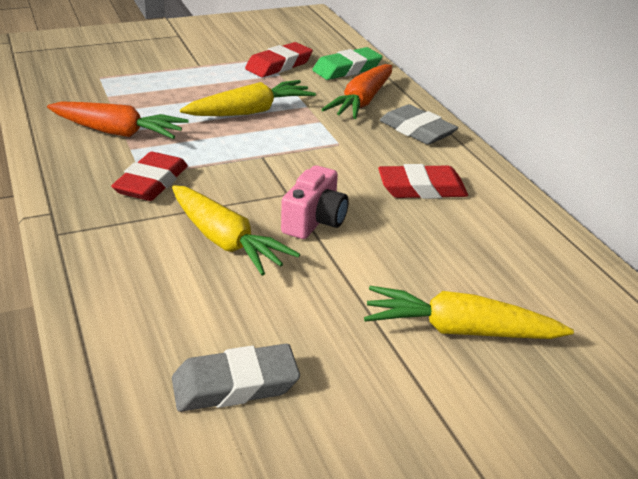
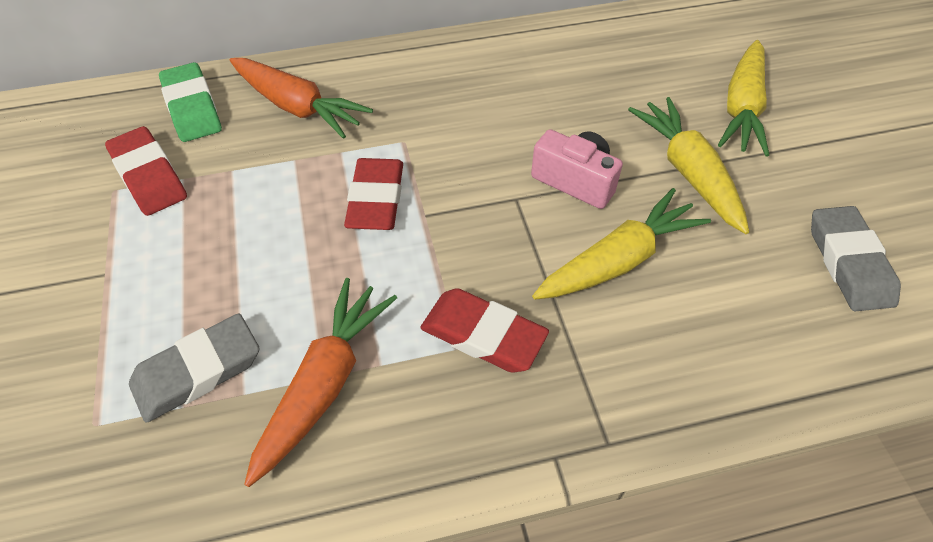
camera: 80 degrees left, 20 degrees up
yellow carrot [180,80,316,116] -> yellow carrot moved to [628,97,749,234]
red eraser [378,164,468,199] -> red eraser moved to [344,158,403,230]
grey eraser [380,104,458,144] -> grey eraser moved to [129,313,260,423]

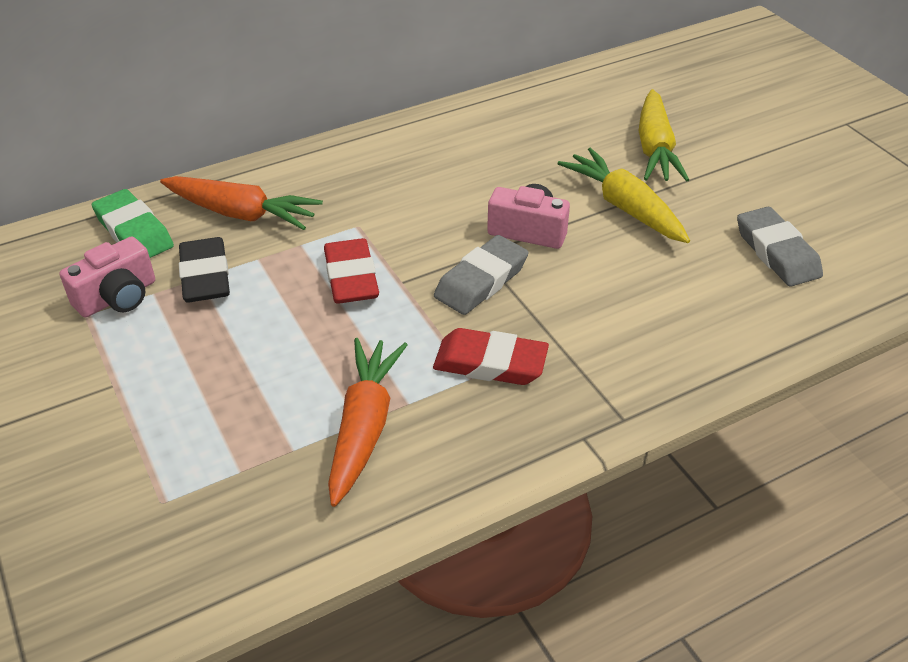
camera: 15 degrees left, 10 degrees down
red eraser [105,126,187,216] -> pink camera [60,236,155,317]
grey eraser [129,313,260,423] -> grey eraser moved to [434,235,528,315]
yellow carrot [532,188,711,300] -> none
none -> black eraser [179,237,230,302]

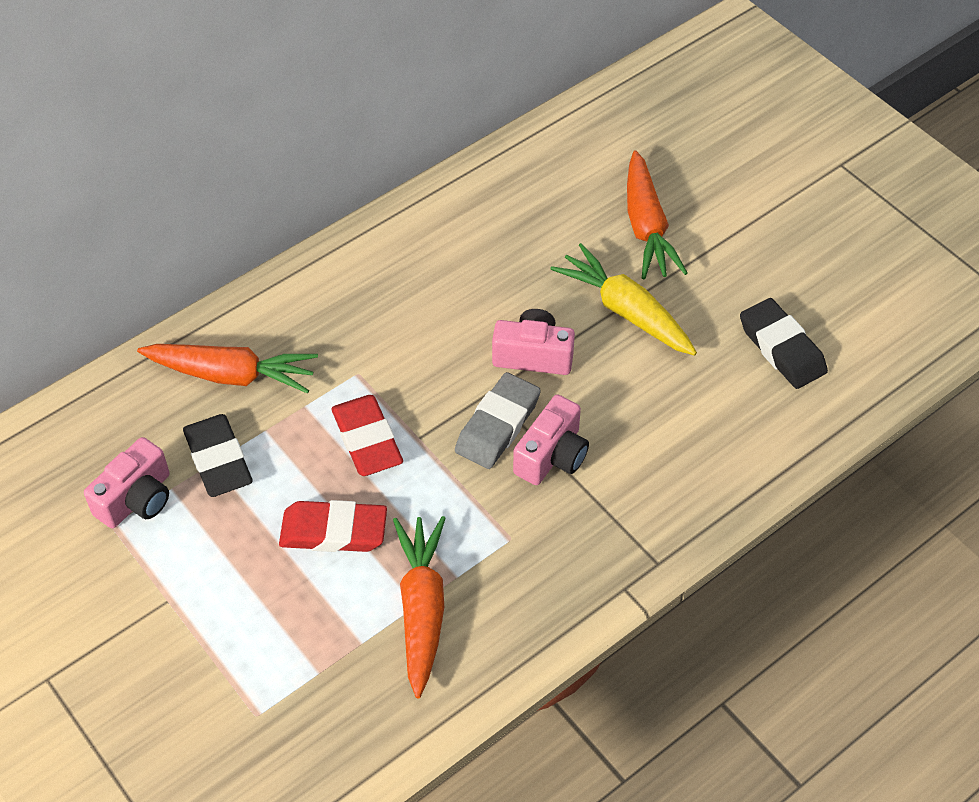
camera: 10 degrees left, 10 degrees up
green eraser [92,189,174,258] -> none
red eraser [433,328,549,385] -> red eraser moved to [279,500,387,552]
yellow carrot [638,89,689,181] -> orange carrot [627,150,688,279]
grey eraser [737,207,823,287] -> black eraser [740,298,828,389]
none -> pink camera [513,394,589,485]

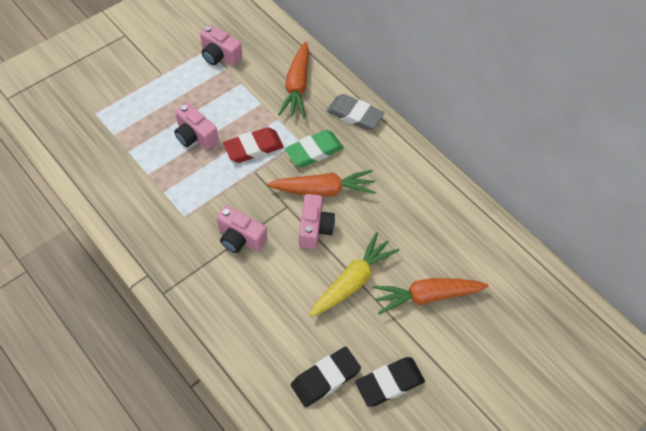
camera: 85 degrees right, 5 degrees up
black eraser [183,414,253,497] -> black eraser moved to [355,357,425,407]
red eraser [279,500,387,552] -> pink camera [174,103,219,150]
orange carrot [393,516,446,698] -> orange carrot moved to [267,170,376,196]
grey eraser [455,372,541,469] -> grey eraser moved to [326,94,384,130]
none -> green eraser [285,130,344,167]

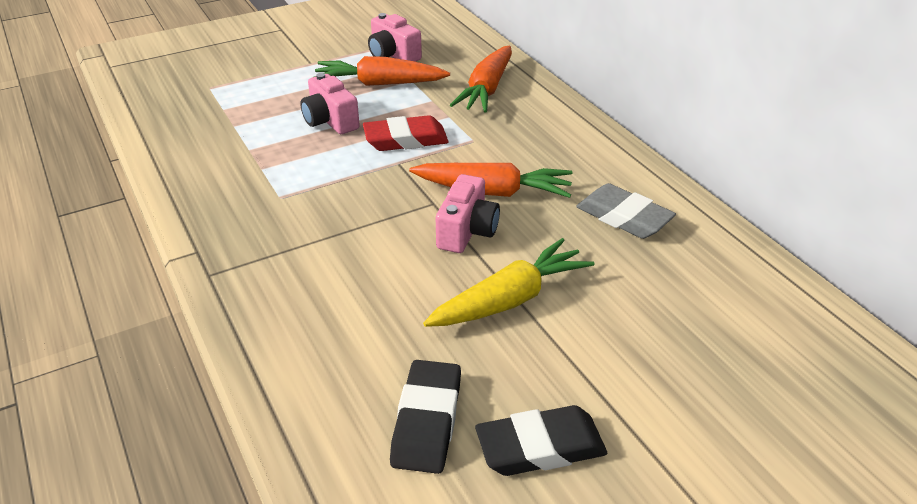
camera: 15 degrees right, 20 degrees down
pink camera [217,205,267,253] -> none
green eraser [285,130,344,167] -> none
black eraser [291,347,361,407] -> black eraser turned 60 degrees counterclockwise [390,360,461,474]
grey eraser [326,94,384,130] -> grey eraser moved to [576,183,676,239]
orange carrot [372,278,489,315] -> orange carrot moved to [314,56,450,86]

